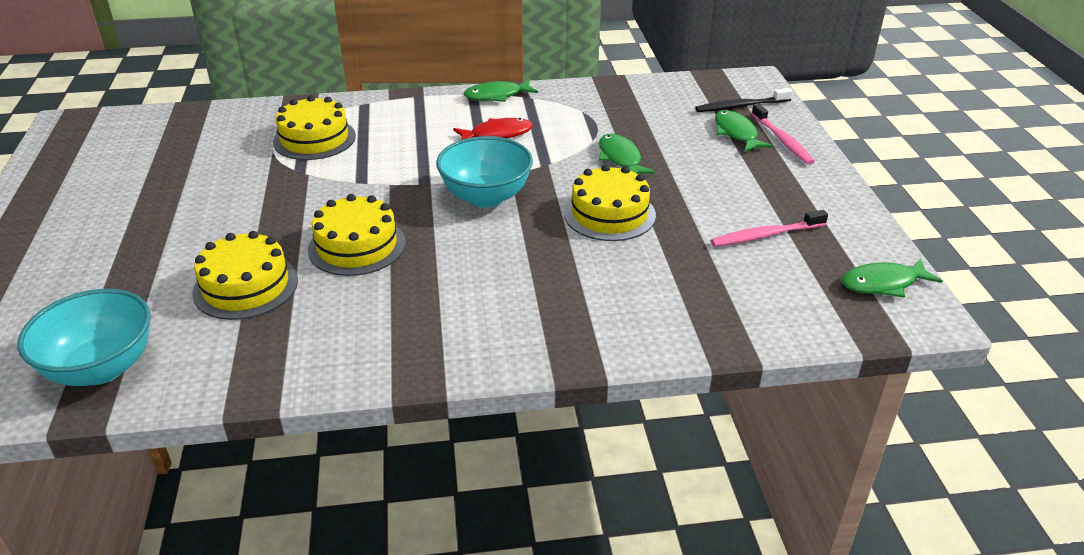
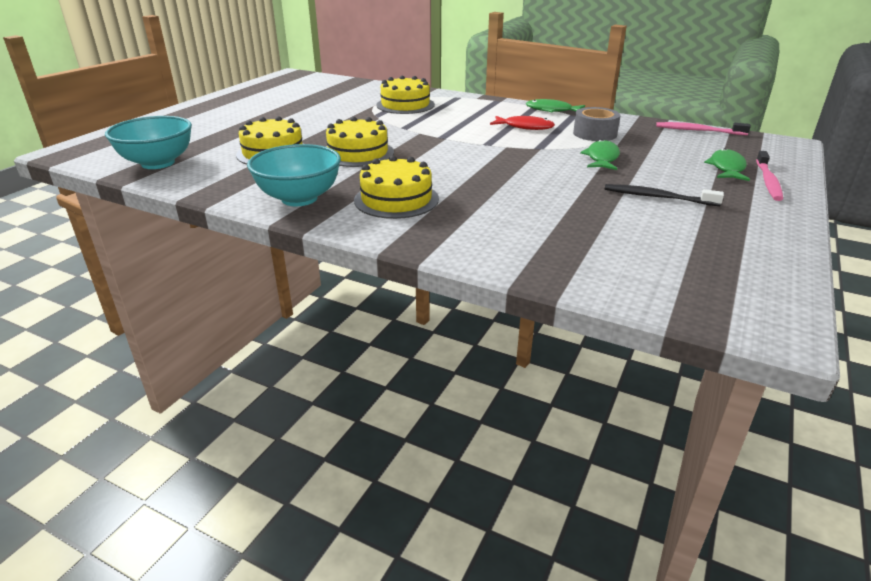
camera: 35 degrees right, 5 degrees down
turquoise bowl [436,136,533,208] -> turquoise bowl moved to [247,144,341,206]
yellow cake [564,164,656,241] -> yellow cake moved to [354,156,439,219]
black toothbrush [695,88,793,112] -> black toothbrush moved to [604,184,724,206]
pink toothbrush [711,210,828,247] -> pink toothbrush moved to [656,122,751,135]
green fish [842,259,942,298] -> none
none -> grey tape [573,107,621,141]

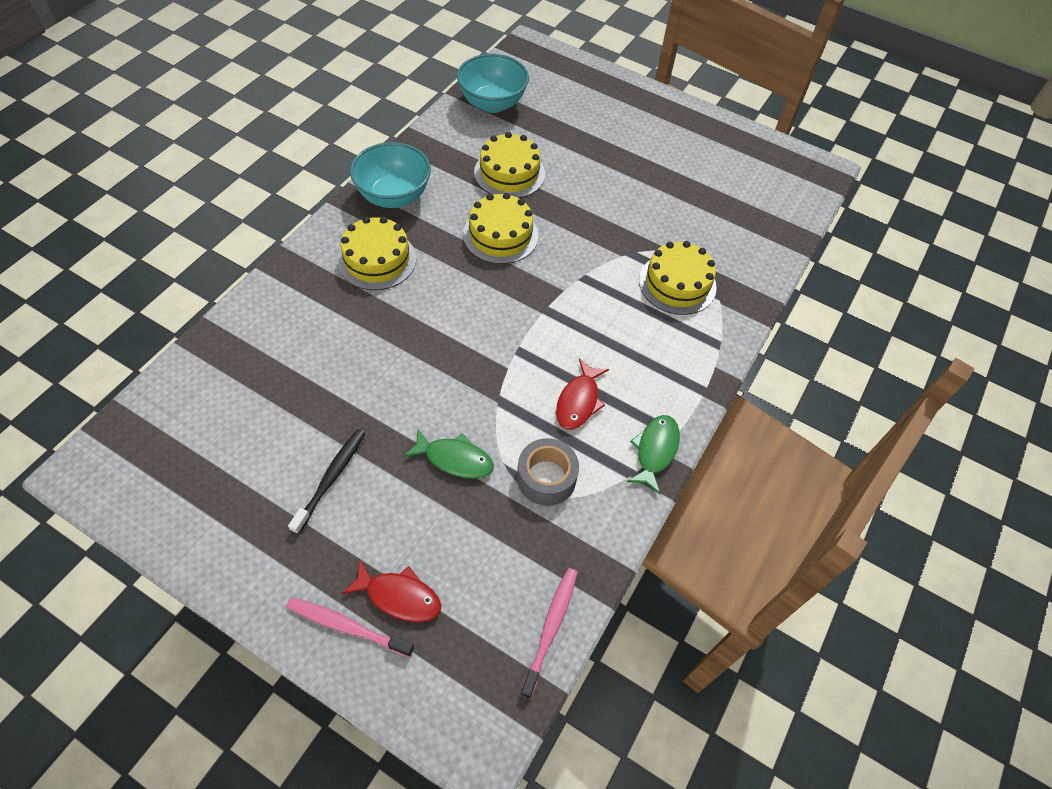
camera: 90 degrees right, 25 degrees up
green fish [704,148,750,181] -> red fish [342,560,441,623]

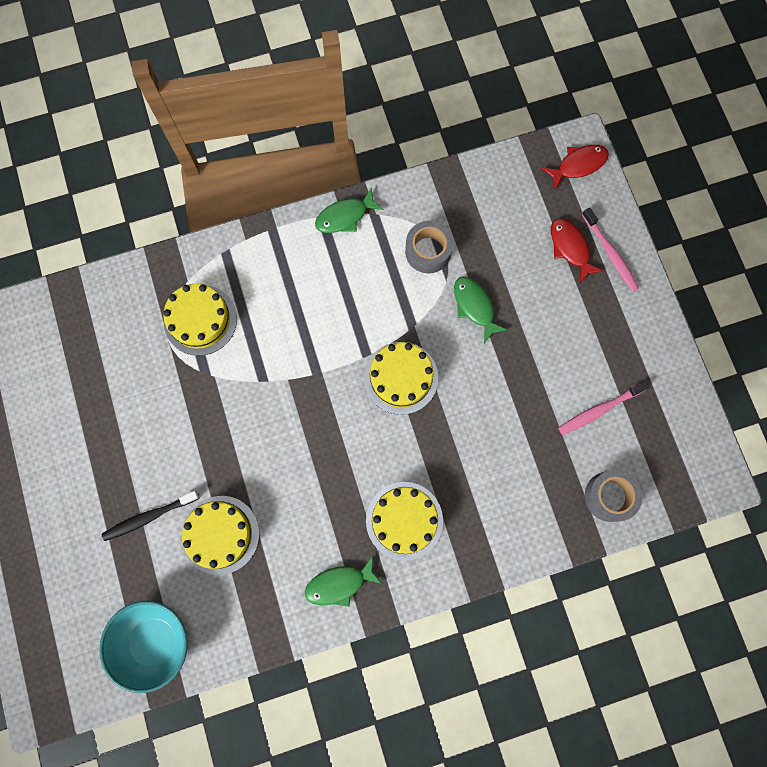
camera: 135 degrees left, 20 degrees up
black toothbrush [288,429,365,534] -> black toothbrush moved to [102,491,200,541]
turquoise bowl [350,142,431,208] -> green fish [305,556,382,607]
yellow cake [463,193,538,264] -> yellow cake moved to [364,342,438,415]
pink toothbrush [520,568,578,699] -> pink toothbrush moved to [558,381,649,435]
red fish [556,359,609,430] -> red fish moved to [542,145,609,189]
none -> grey tape [585,470,642,522]

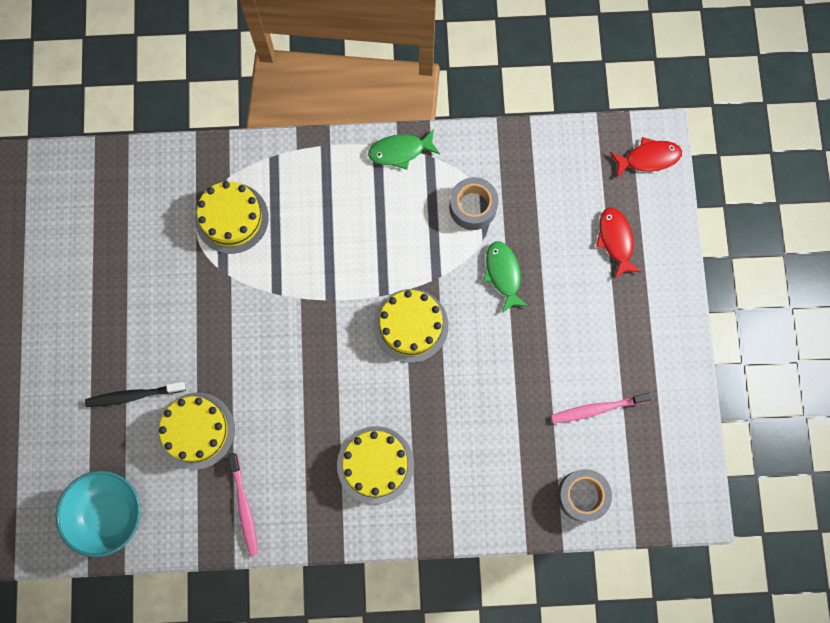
camera: 15 degrees right, 0 degrees up
green fish [305,556,382,607] -> none
pink toothbrush [582,208,639,292] -> pink toothbrush moved to [228,453,258,557]

